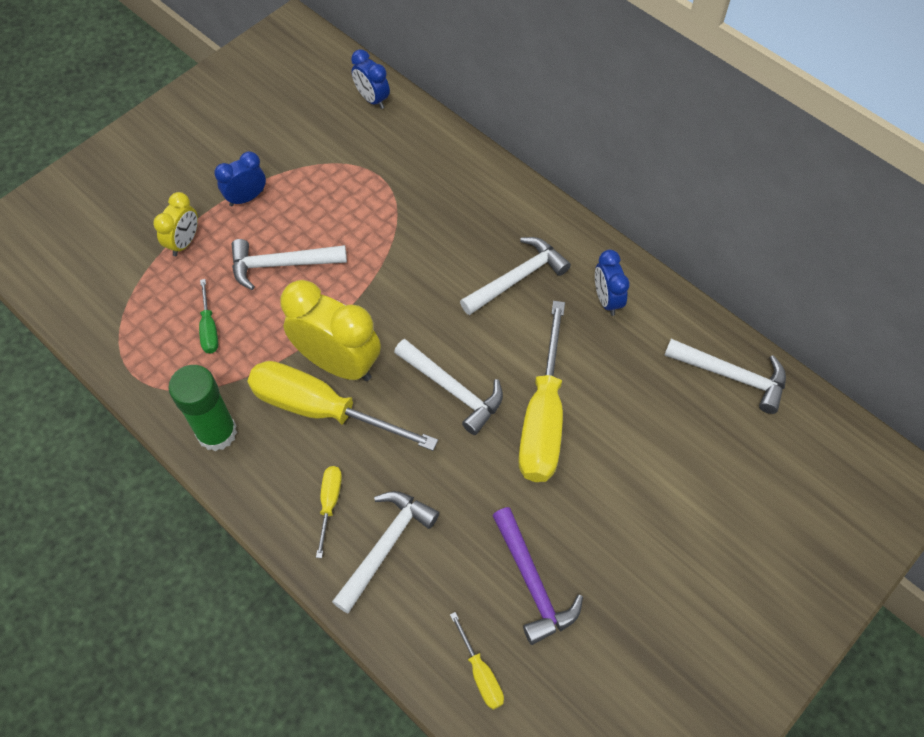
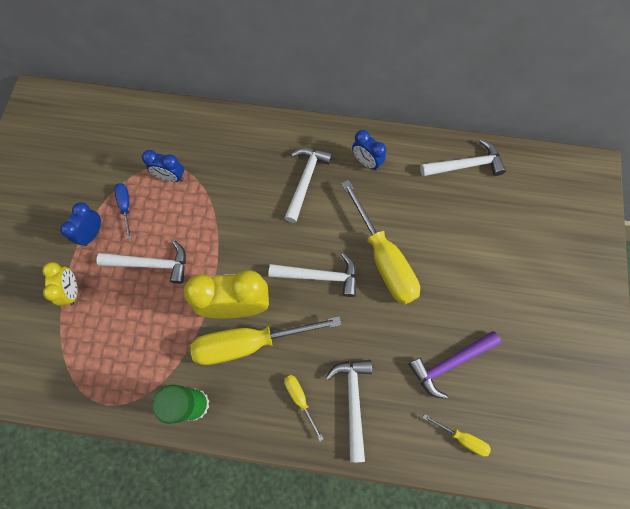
camera: 35 degrees left, 10 degrees up
green screwdriver [199,279,218,354] -> none
white hammer [232,239,347,290] -> white hammer turned 135 degrees counterclockwise [96,241,186,284]
blue clock [351,49,390,109] -> blue clock moved to [142,150,184,182]
purple hammer [492,507,583,645] -> purple hammer turned 120 degrees clockwise [408,331,501,399]
none -> blue screwdriver [114,183,132,239]

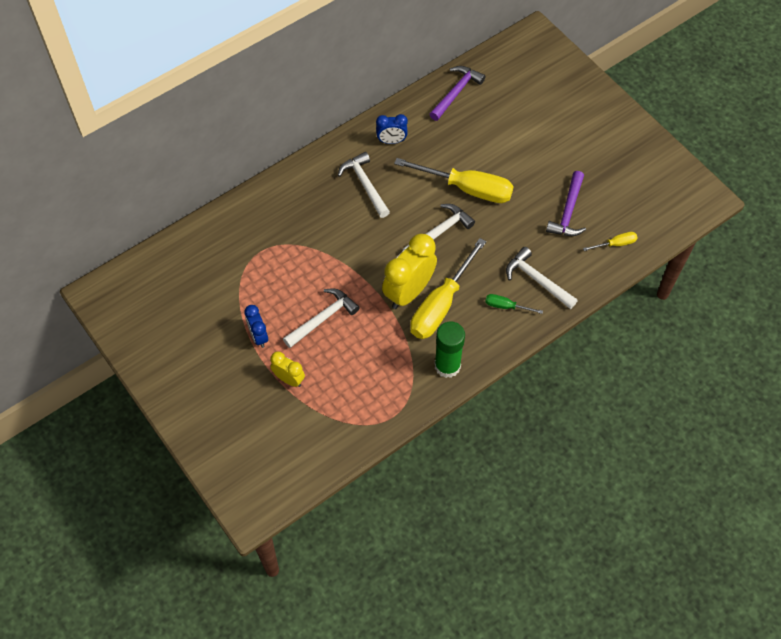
camera: 45 degrees left, 10 degrees down
blue screwdriver [114,183,132,239] -> none
blue clock [142,150,184,182] -> none
yellow screwdriver [284,375,323,441] -> green screwdriver [485,294,543,314]
white hammer [420,140,506,176] -> purple hammer [430,66,486,121]

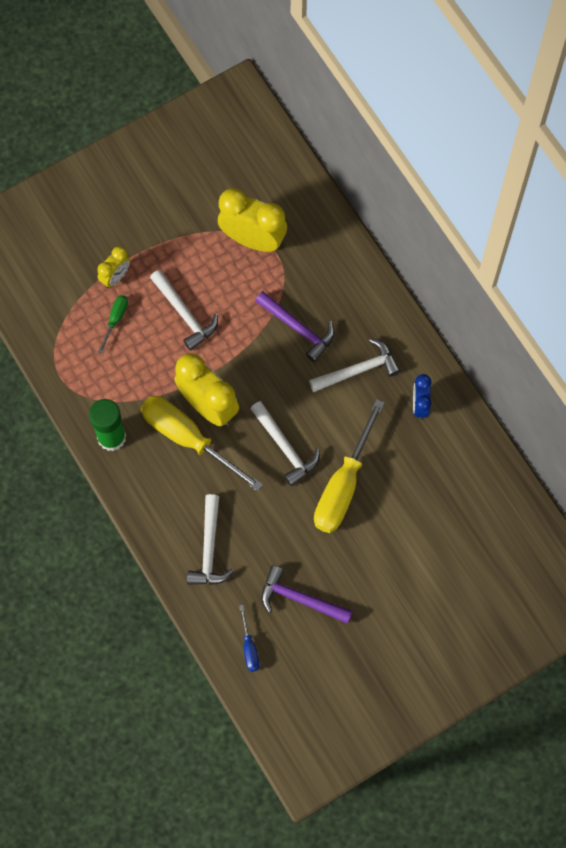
camera: 95 degrees right, 10 degrees up
blue clock [244,305,268,348] -> none
purple hammer [430,66,486,121] -> purple hammer moved to [255,291,335,362]
green screwdriver [485,294,543,314] -> green screwdriver moved to [98,295,128,354]
white hammer [506,247,578,309] -> white hammer turned 135 degrees clockwise [187,494,234,585]
yellow screwdriver [583,232,637,251] -> blue screwdriver [239,605,259,672]
none -> yellow clock [218,188,287,252]

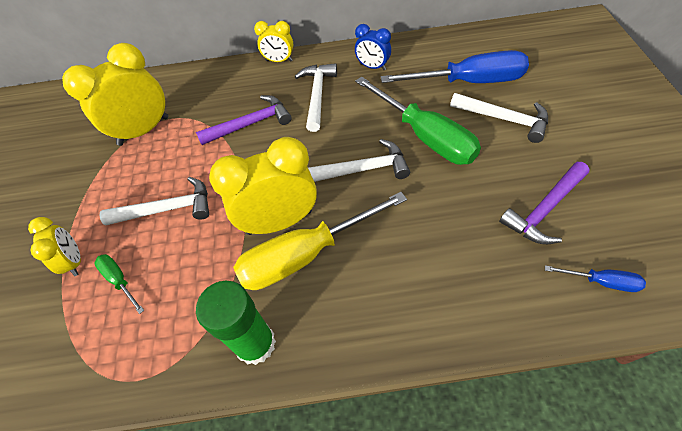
camera: 60 degrees left, 15 degrees down
white hammer [187,494,234,585] -> white hammer moved to [450,93,548,143]
yellow screwdriver [314,399,385,533] -> green screwdriver [355,77,481,165]
none -> yellow clock [254,21,293,62]
none -> blue screwdriver [381,50,529,83]

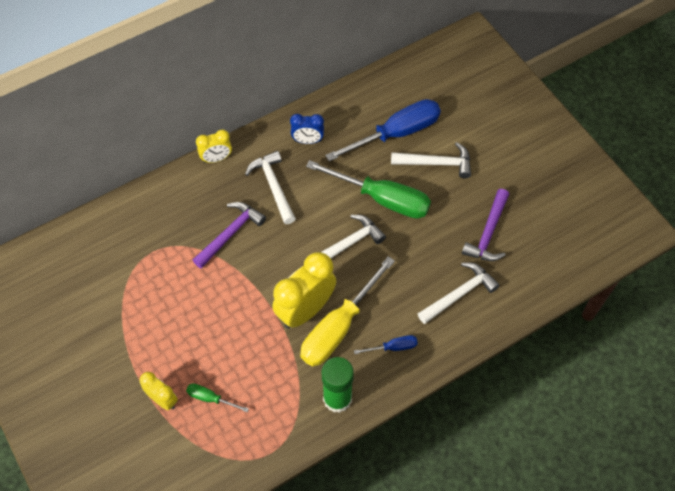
camera: 30 degrees left, 5 degrees up
yellow clock [62,43,168,146] -> none
white hammer [99,177,209,225] -> white hammer moved to [418,262,499,324]
blue screwdriver [545,265,646,292] -> blue screwdriver moved to [354,335,418,354]

